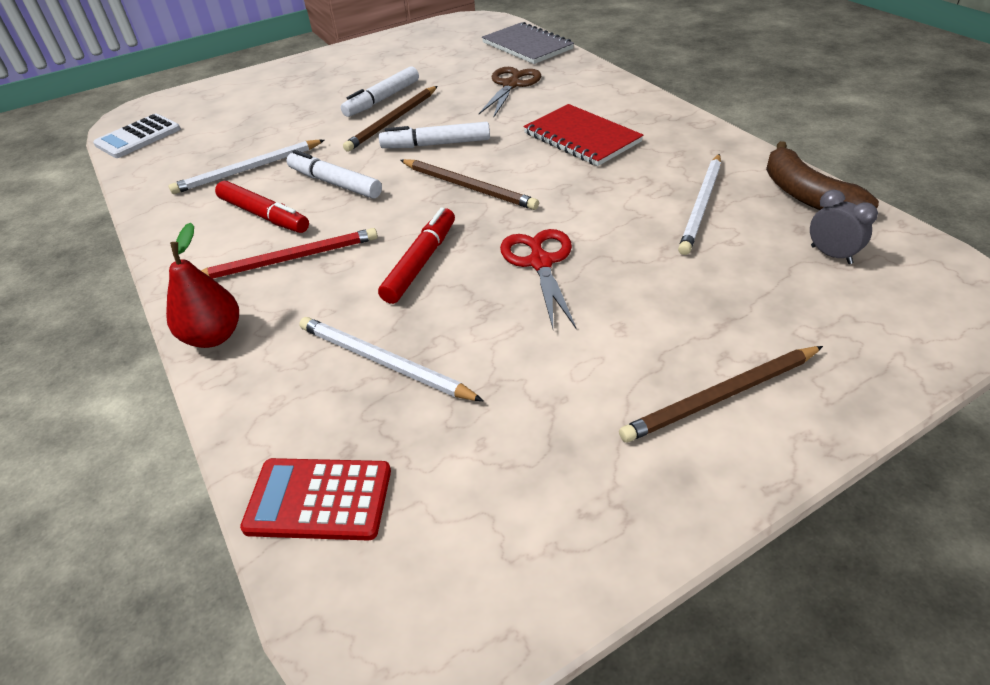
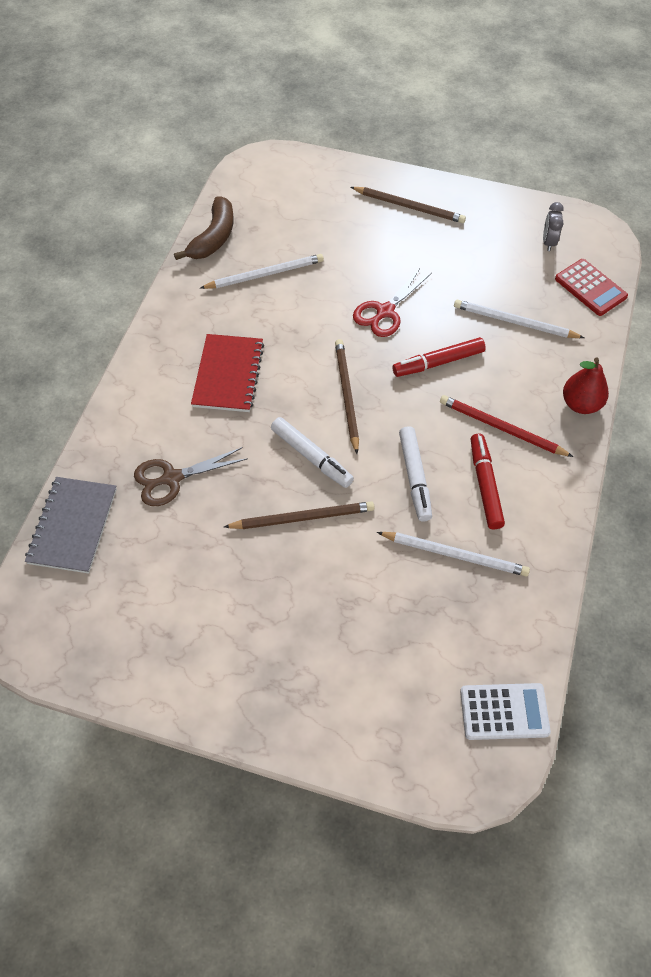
camera: 135 degrees left, 15 degrees up
white pencil [299,317,483,401] -> white pencil turned 120 degrees clockwise [454,300,584,338]
white marker [341,66,419,117] -> none
grey clock [810,190,878,264] -> grey clock moved to [543,202,564,251]

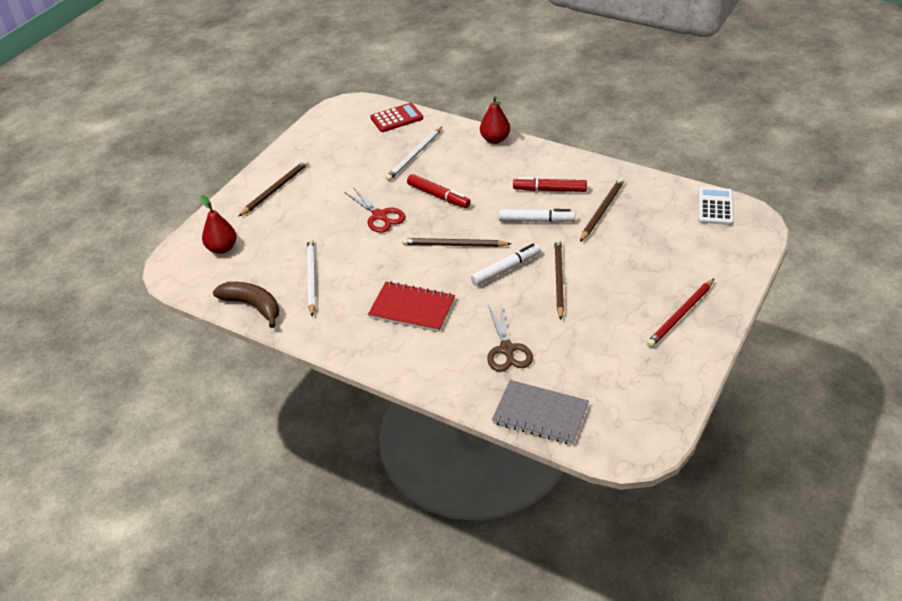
camera: 75 degrees left, 15 degrees down
white pencil [377,532,530,576] -> brown pencil [580,178,624,242]
red marker [393,337,486,377] -> red marker turned 45 degrees counterclockwise [407,174,471,208]
red pencil [440,395,573,457] -> red pencil moved to [647,278,715,348]
grey clock [543,202,564,251] -> none
none -> red pear [200,195,237,254]

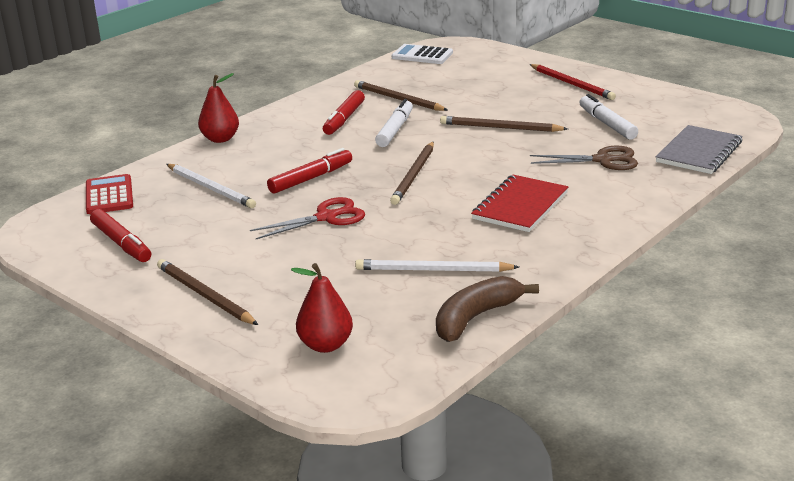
camera: 80 degrees left, 15 degrees down
white marker [471,243,541,286] -> white marker moved to [579,94,638,139]
none -> red marker [90,209,151,262]

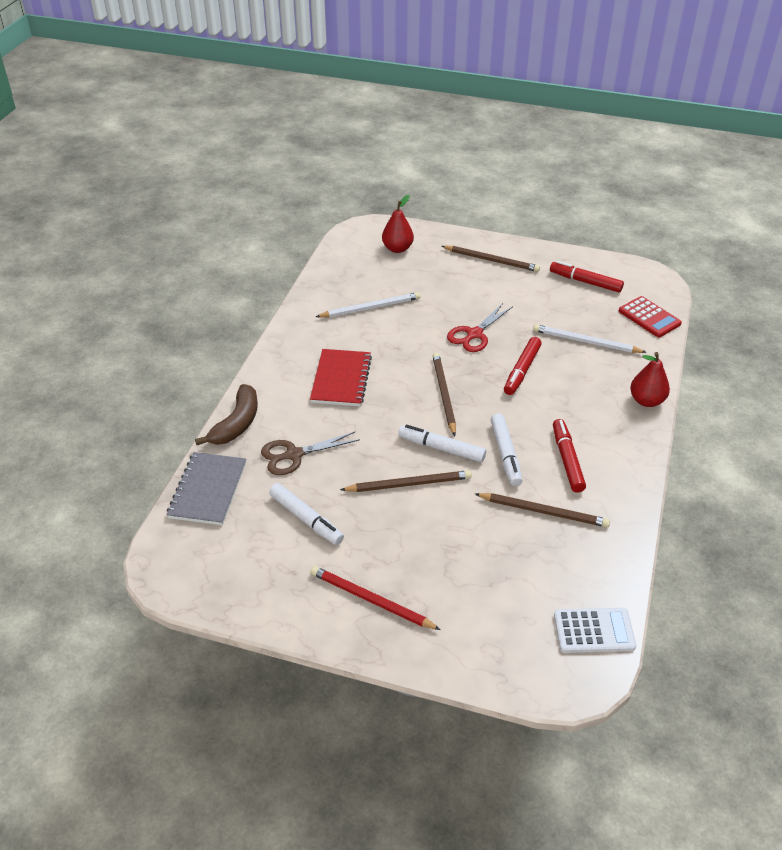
camera: 155 degrees right, 15 degrees up
brown banana [436,276,539,342] -> brown banana moved to [195,384,258,445]
none -> white marker [398,425,486,462]

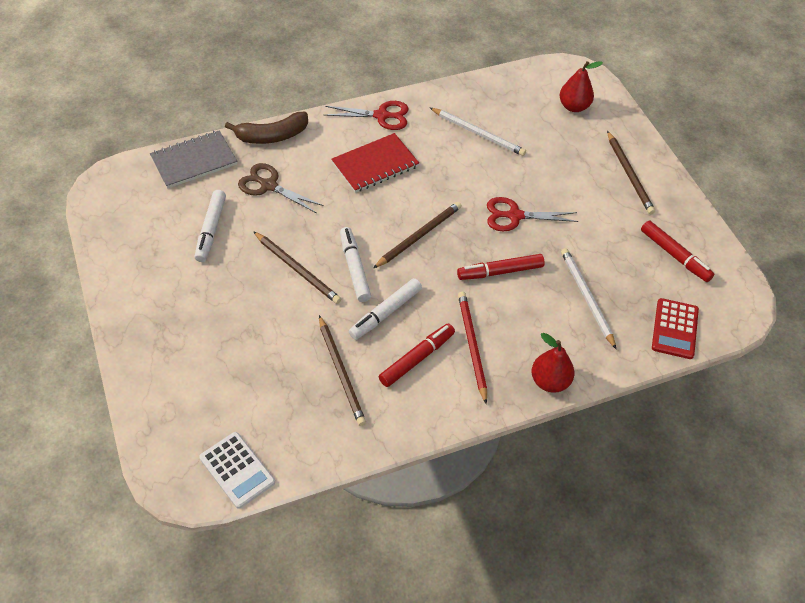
camera: 50 degrees right, 10 degrees up
red pencil [310,566,441,630] -> red pencil moved to [458,292,487,404]
red marker [550,261,624,292] -> red marker turned 150 degrees clockwise [641,220,714,282]
none -> red scissors [324,101,409,130]

